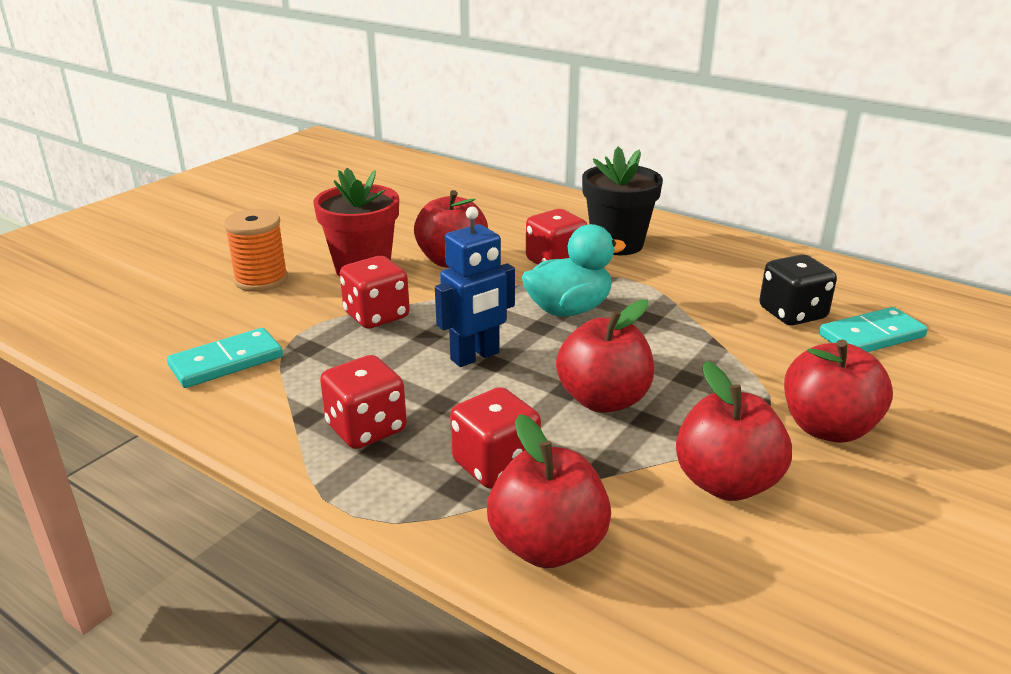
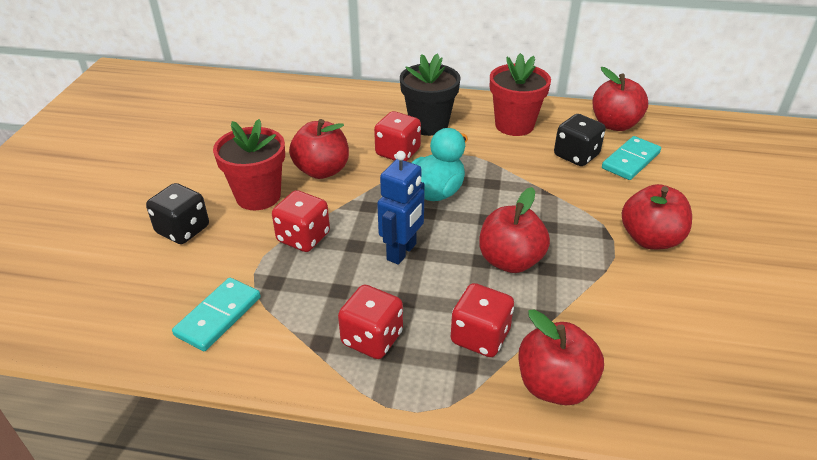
camera: 25 degrees left, 10 degrees up
orange spool [224,209,288,292] -> black dice [146,183,209,244]
red apple [676,361,792,501] -> red apple moved to [592,67,648,131]
none -> red flower pot [490,53,551,136]

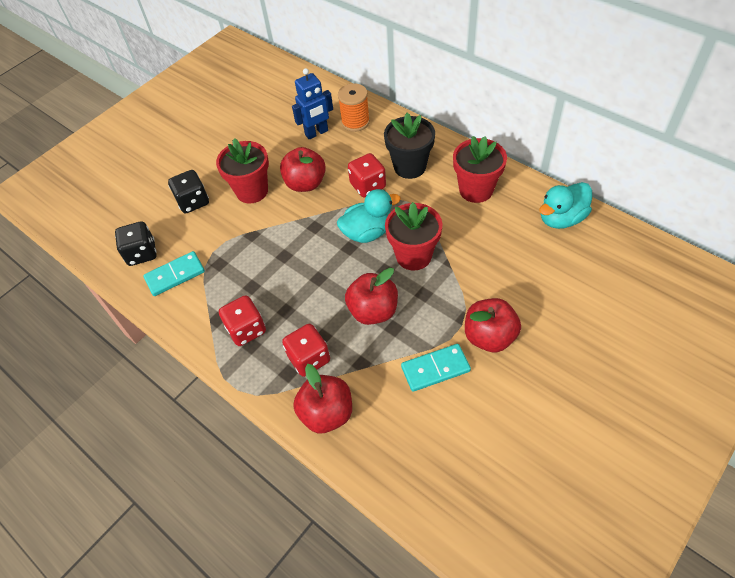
camera: 35 degrees right, 15 degrees up
red dice [272,190,330,252] -> none
blue robot [377,151,425,265] -> blue robot moved to [292,68,333,140]
black dice [554,114,606,166] -> black dice moved to [115,221,157,266]
red apple [592,67,648,131] -> turquoise duck [539,182,592,229]
turquoise domino [602,136,661,180] -> turquoise domino moved to [401,344,471,392]
none -> orange spool [338,83,370,132]
none -> red flower pot [385,202,442,271]

